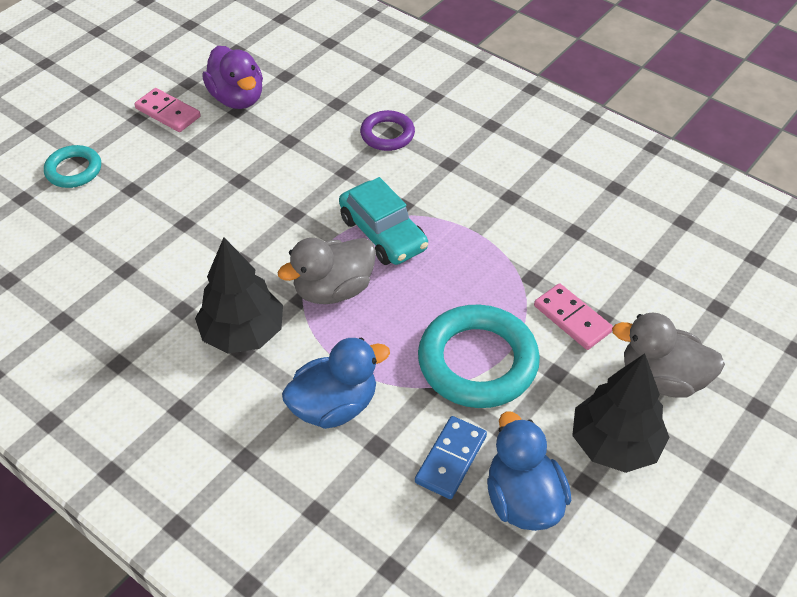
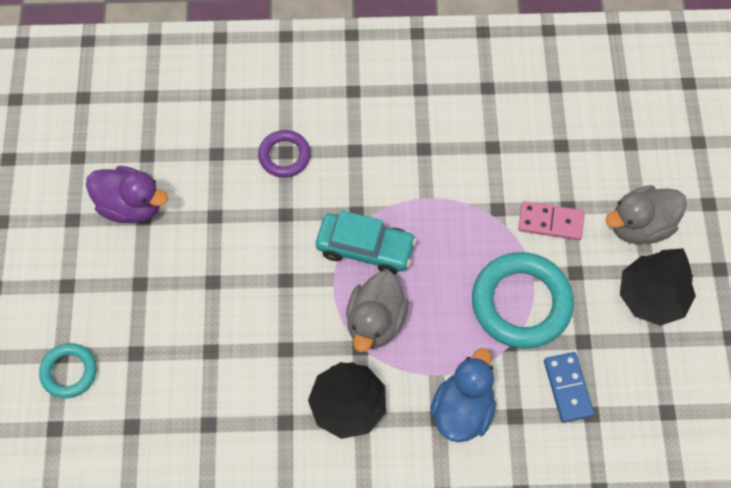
camera: 40 degrees left, 15 degrees up
pink domino [134,88,201,132] -> none
blue duck [487,411,571,531] -> none

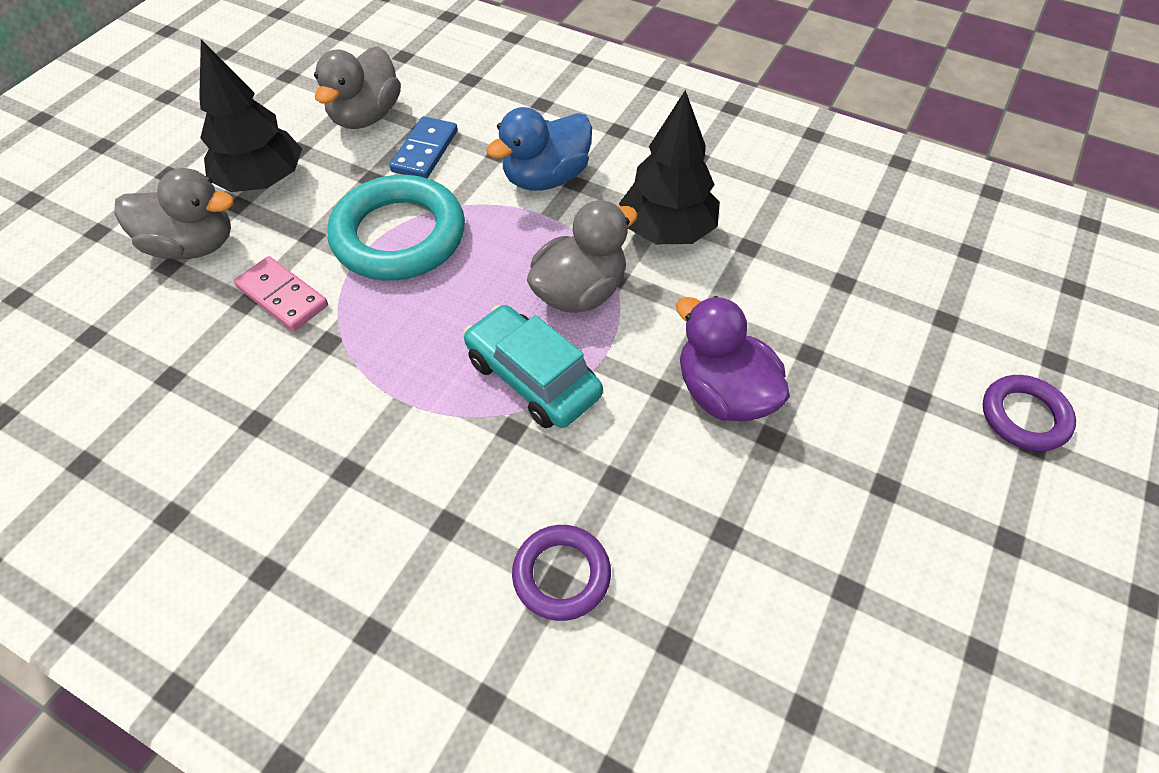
camera: 150 degrees left, 10 degrees down
turquoise ring [39,343,97,398] -> purple ring [983,375,1076,452]
purple duck [86,166,168,223] -> purple duck moved to [676,296,790,422]
none -> grey duck [314,46,401,129]

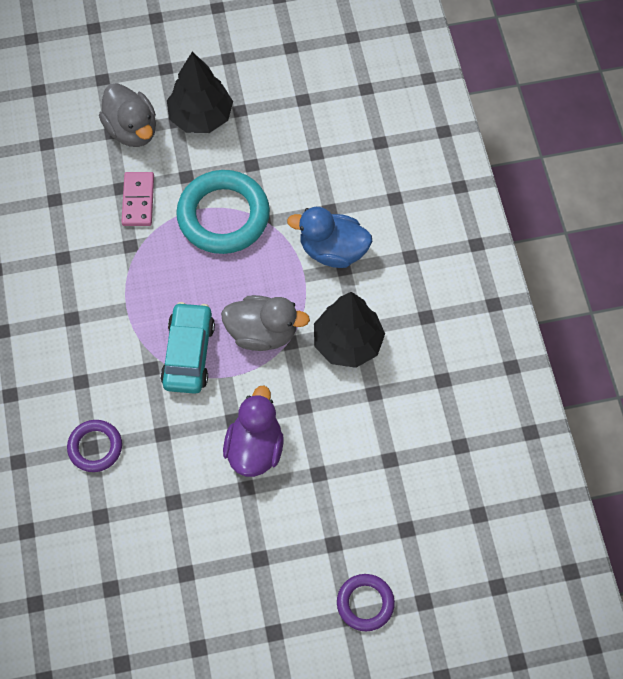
camera: 50 degrees right, 10 degrees up
grey duck [314,46,401,129] -> none
blue domino [389,116,458,178] -> none

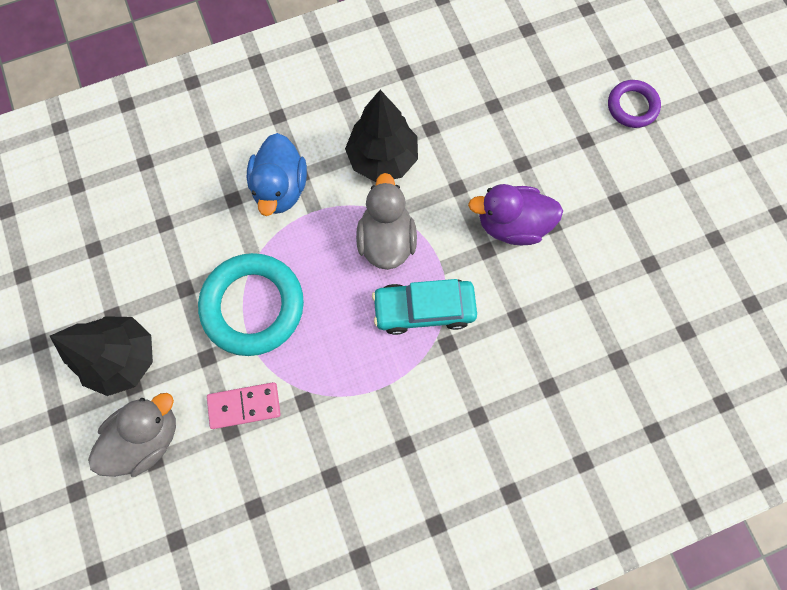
camera: 100 degrees left, 10 degrees up
purple ring [67,420,122,472] -> none

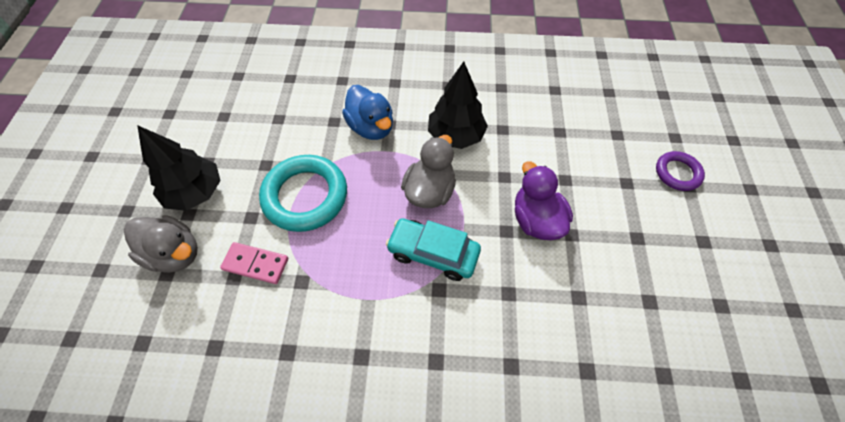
camera: 25 degrees right, 15 degrees down
grey duck [88,393,176,477] -> grey duck turned 45 degrees clockwise [124,215,198,273]
blue duck [247,133,307,216] -> blue duck turned 60 degrees counterclockwise [342,85,393,140]
purple duck [468,184,563,245] -> purple duck turned 45 degrees clockwise [515,162,573,240]

